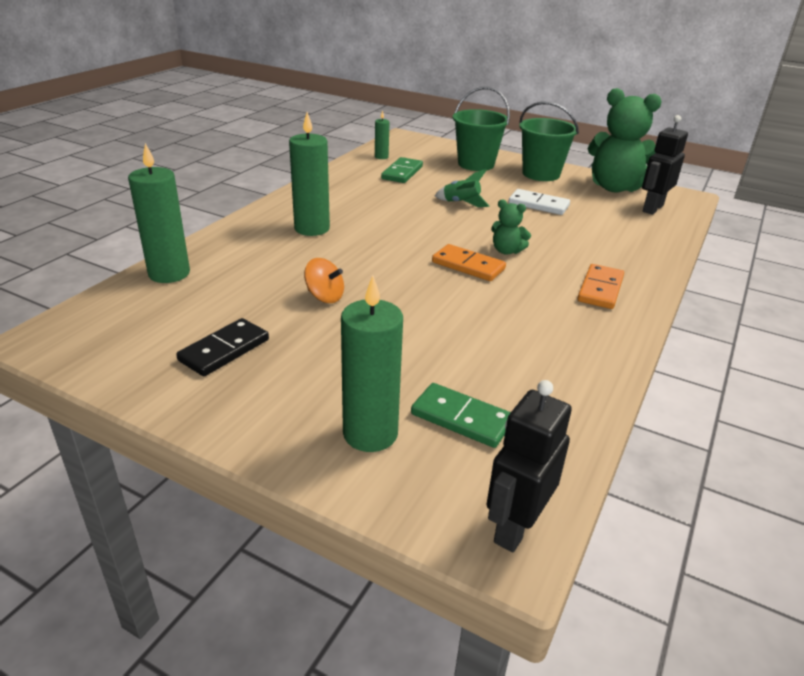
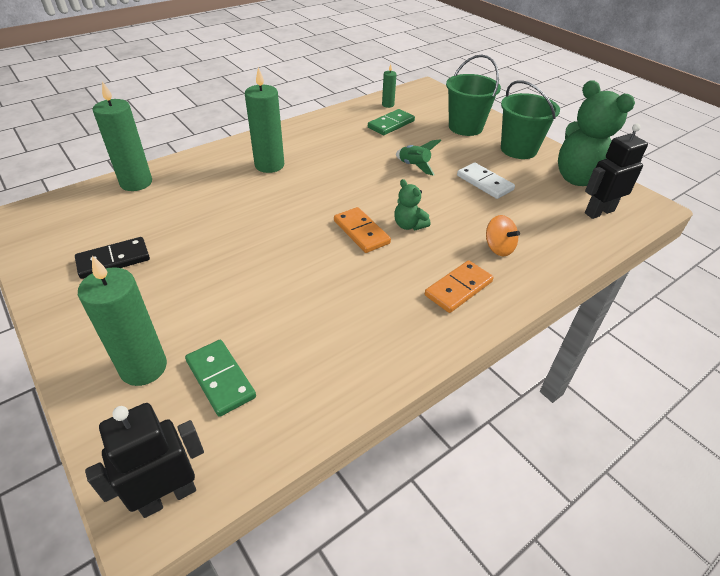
camera: 25 degrees right, 10 degrees up
orange spinning top [304,258,344,303] -> orange spinning top moved to [486,215,520,256]

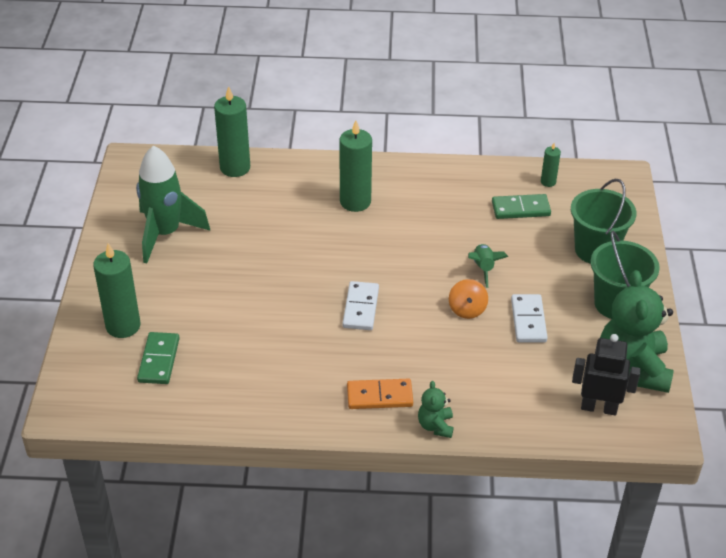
camera: 40 degrees right, 0 degrees up
black domino [75,237,150,279] -> green rocket [136,145,210,264]
black robot [85,403,204,518] -> none
orange domino [334,207,391,253] -> white domino [343,281,379,330]
green teddy bear [394,179,431,230] -> green teddy bear moved to [418,381,454,438]
orange spinning top [486,215,520,256] -> orange spinning top moved to [449,279,488,319]

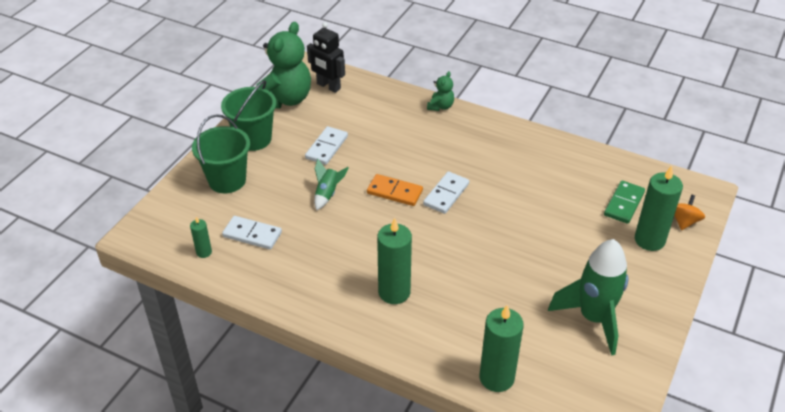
camera: 155 degrees left, 0 degrees up
orange domino [347,379,413,409] -> orange domino moved to [367,174,423,206]
orange spinning top [449,279,488,319] -> orange spinning top moved to [674,195,705,230]
green domino [492,194,551,219] -> white domino [222,216,282,250]

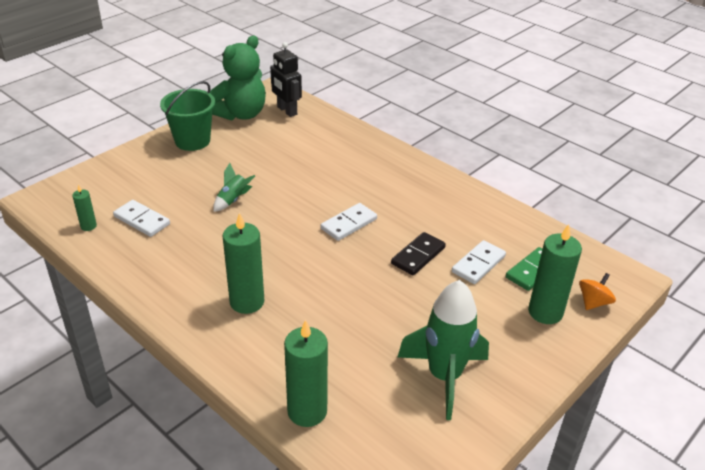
camera: 15 degrees right, 5 degrees down
green bucket [192,114,250,193] -> none
white domino [305,126,348,165] -> white domino moved to [452,240,506,284]
orange domino [367,174,423,206] -> none
green teddy bear [427,71,454,111] -> none
none -> black domino [391,232,446,275]

